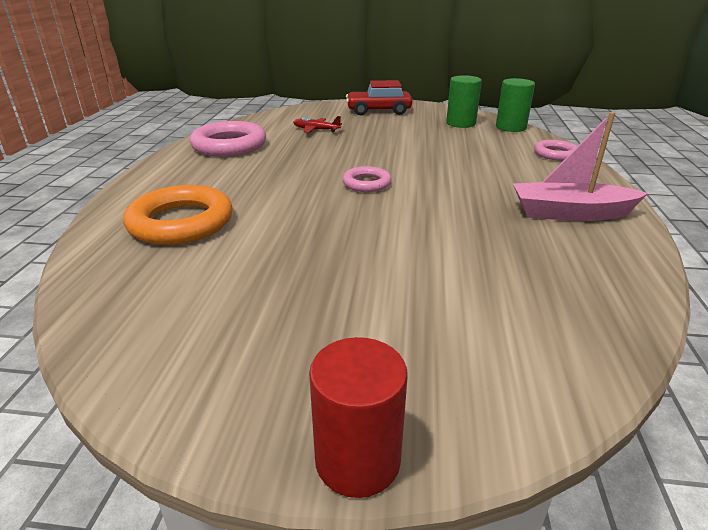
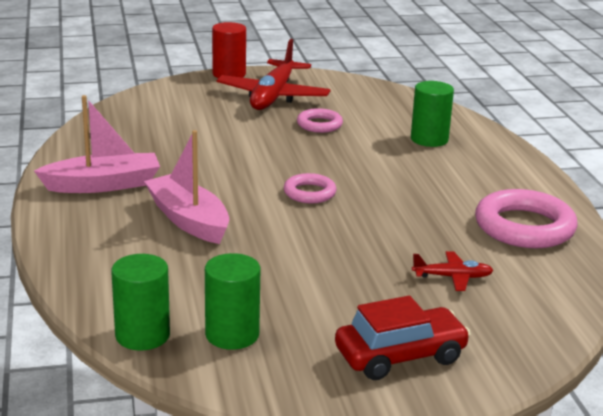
camera: 160 degrees right, 5 degrees down
orange ring [123,185,233,245] -> green cylinder [411,81,454,147]
pink ring [534,140,577,161] -> pink ring moved to [297,108,343,133]
none -> pink boat [144,130,229,244]
none -> red plane [216,39,330,110]

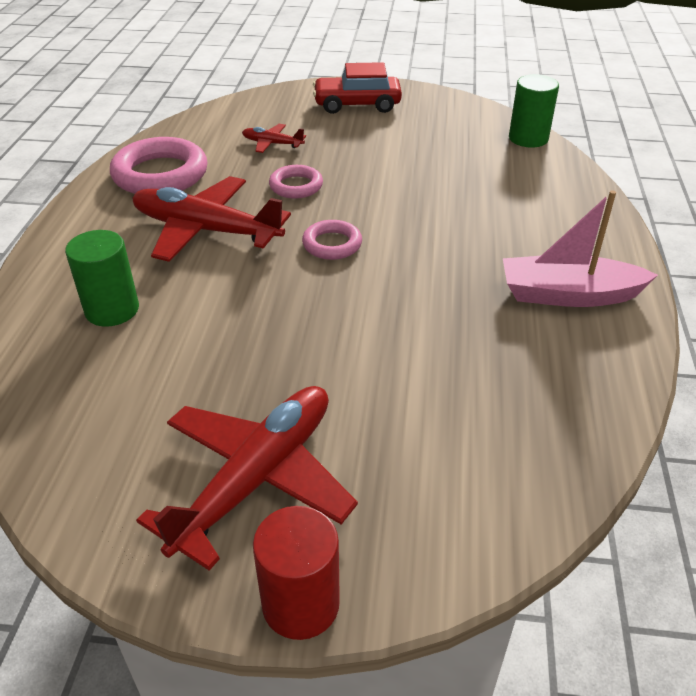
camera: 160 degrees left, 15 degrees up
pink boat [144,130,229,244] -> none
green cylinder [205,253,260,350] -> none
pink ring [297,108,343,133] -> pink ring moved to [269,165,323,199]
none -> red plane [132,176,291,262]

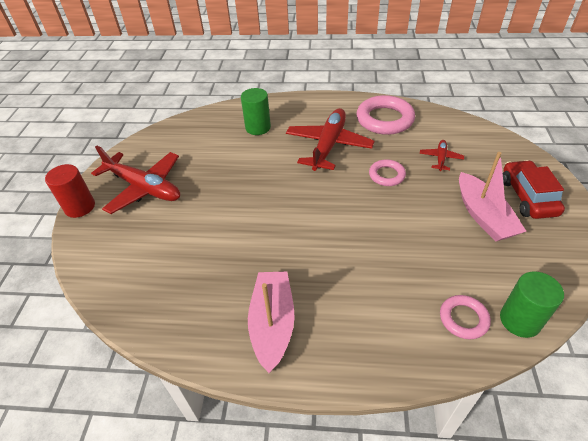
camera: 90 degrees right, 5 degrees up
pink ring [302,220,362,260] -> pink ring moved to [440,295,491,339]
none -> pink boat [459,152,527,241]

